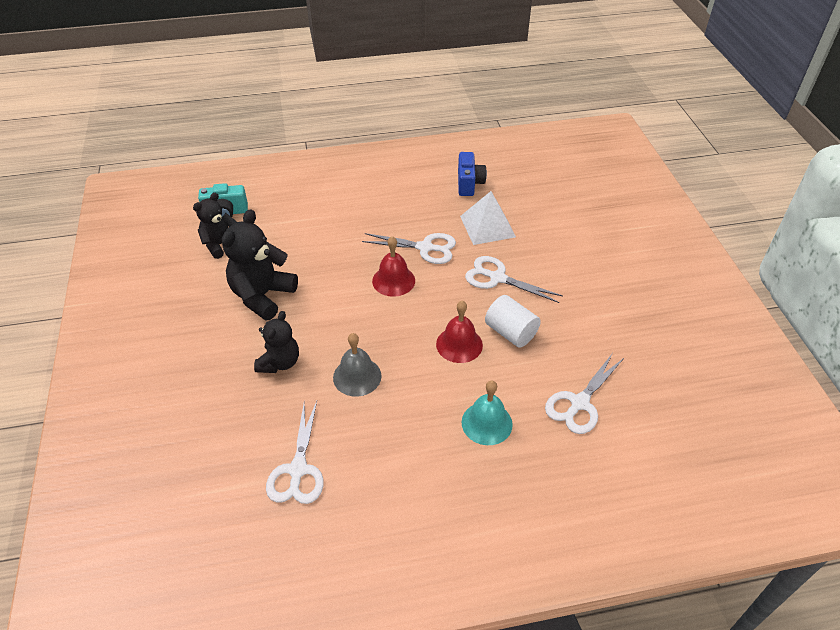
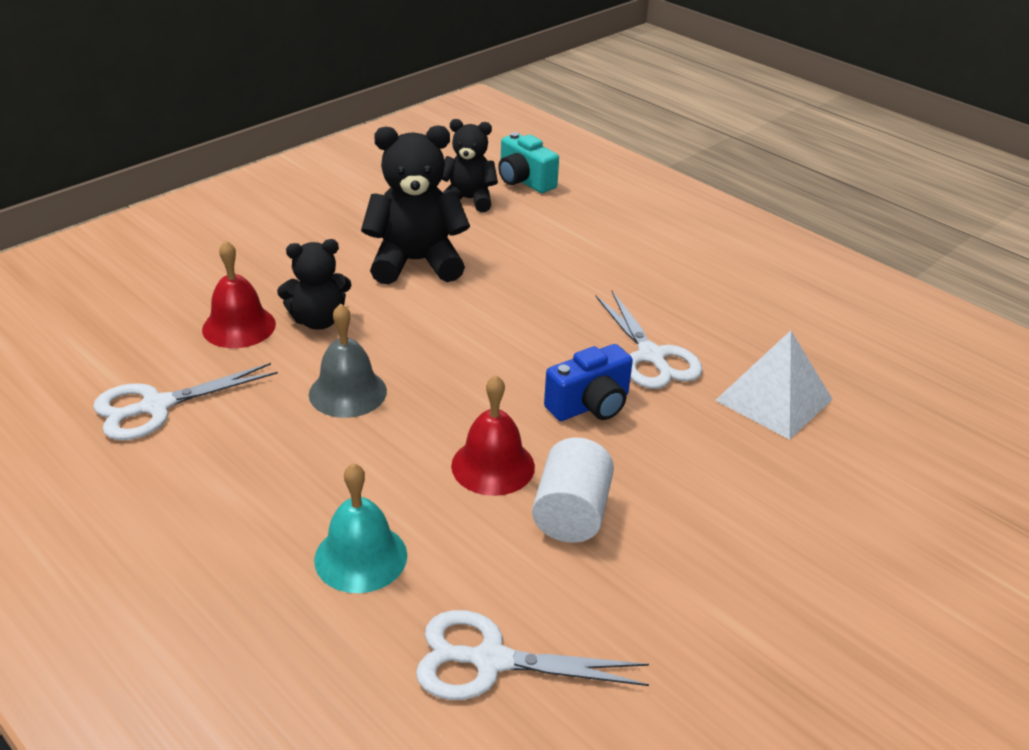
camera: 55 degrees right, 10 degrees down
red bell [372,236,415,297] -> red bell moved to [202,240,276,348]
blue camera [458,152,487,196] -> blue camera moved to [544,344,633,421]
white scissors [465,256,563,303] -> none

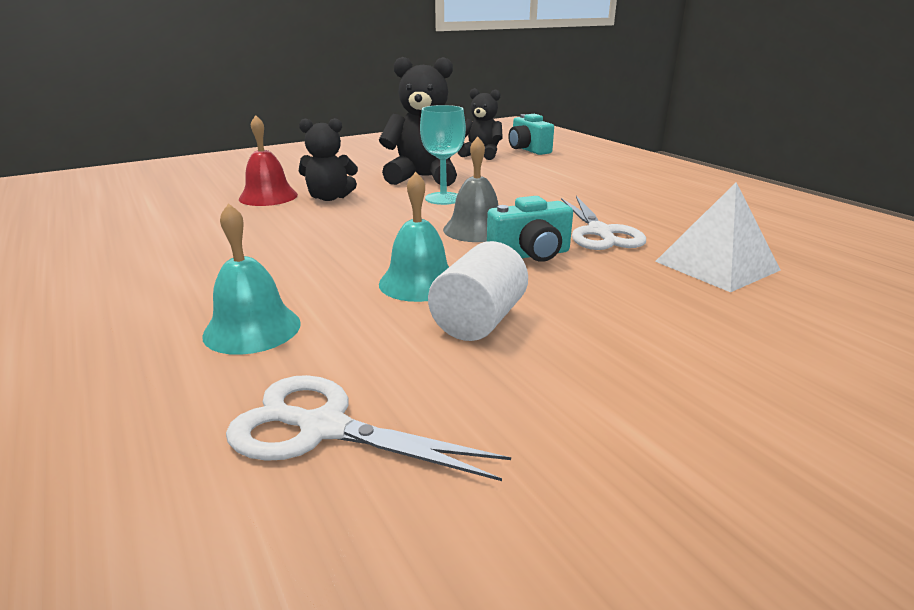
camera: 15 degrees right, 10 degrees down
white scissors [93,363,278,440] -> none
grey bell [309,304,387,418] -> grey bell moved to [443,137,498,242]
red bell [451,375,535,496] -> turquoise bell [379,172,449,302]
blue camera [544,344,633,421] -> turquoise camera [487,196,573,262]
none -> turquoise goblet [420,105,466,205]

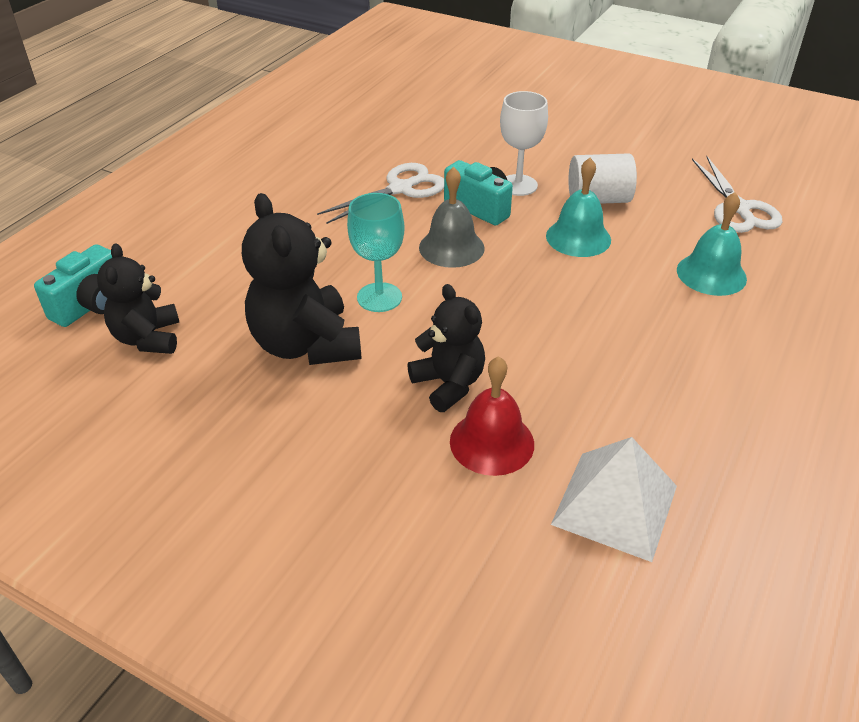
camera: 120 degrees left, 15 degrees up
white pyramid [655,182,780,292] -> white pyramid moved to [551,437,677,562]
none -> white goblet [500,91,548,196]

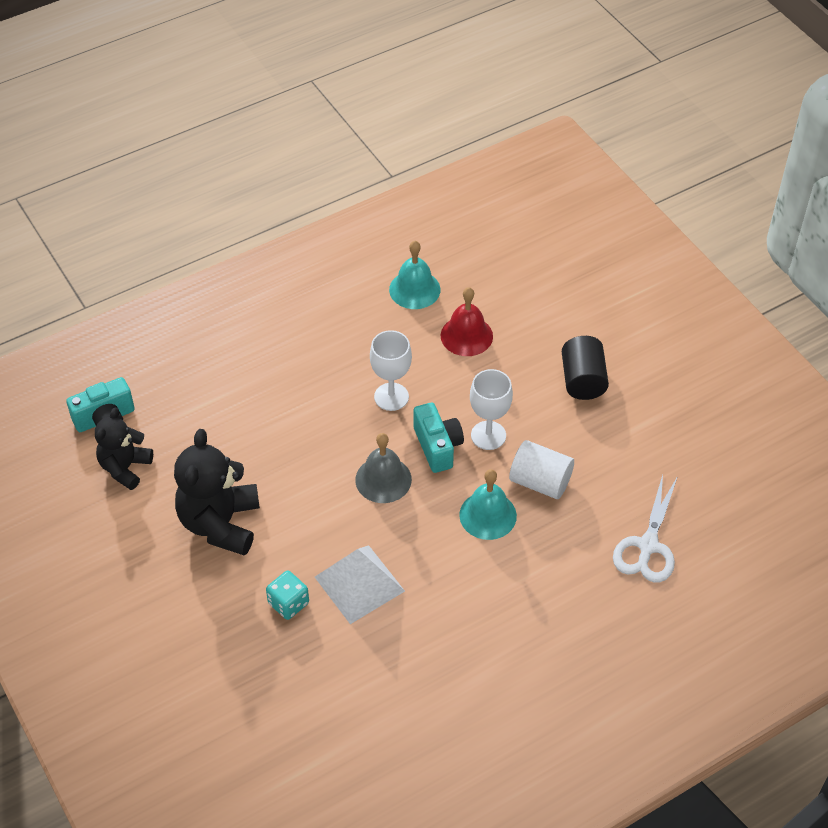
camera: 30 degrees right, 10 degrees up
white scissors [317,163,444,224] -> white goblet [370,330,412,411]
turquoise goblet [347,193,405,312] -> none
black teddy bear [407,284,485,412] -> turquoise dice [266,571,309,620]
red bell [450,356,534,476] -> red bell moved to [441,287,493,356]
white pyramid [551,437,677,562] -> white pyramid moved to [315,545,405,624]
turquoise bell [677,192,747,296] -> turquoise bell moved to [389,241,441,309]
none -> black cylinder [562,336,609,400]

